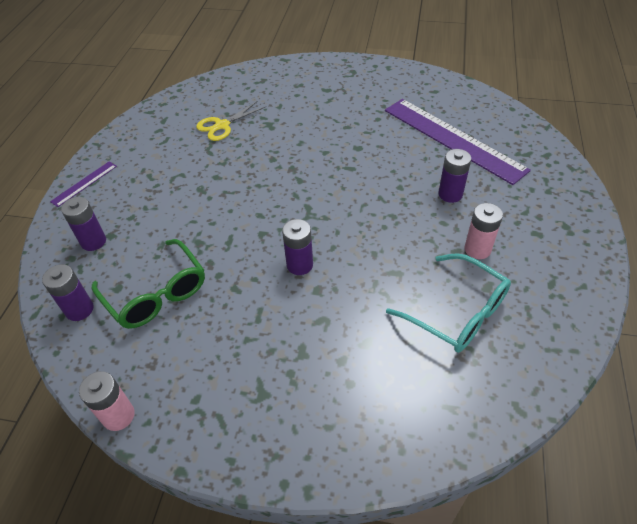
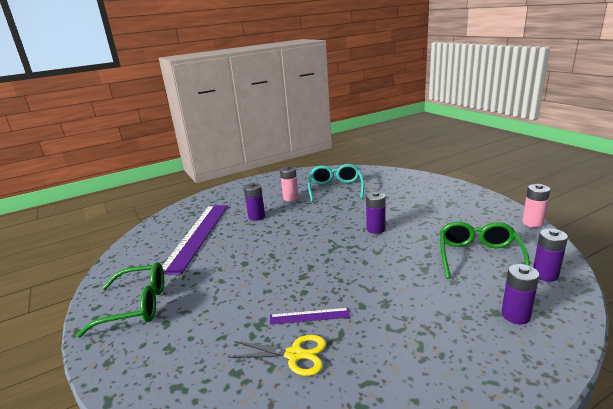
camera: 130 degrees left, 25 degrees down
purple ruler [50,161,117,207] -> purple ruler moved to [270,308,350,325]
none -> green glasses [76,262,164,337]

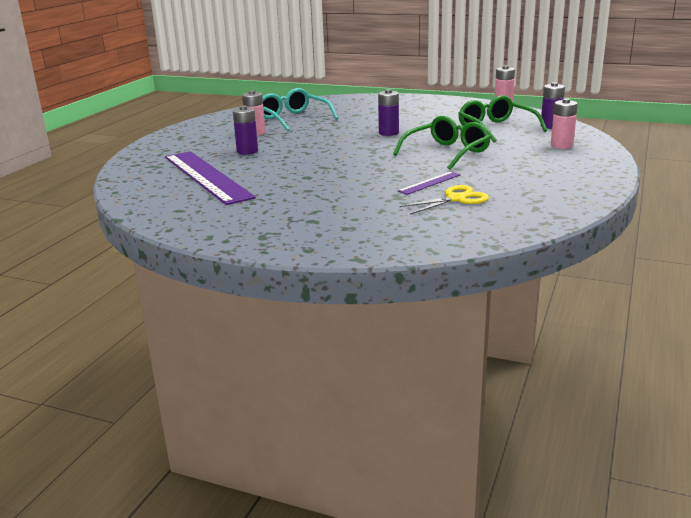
camera: 40 degrees left, 0 degrees up
green glasses [76,262,164,337] -> green glasses moved to [393,116,491,170]
purple battery [501,264,539,324] -> pink battery [551,98,578,149]

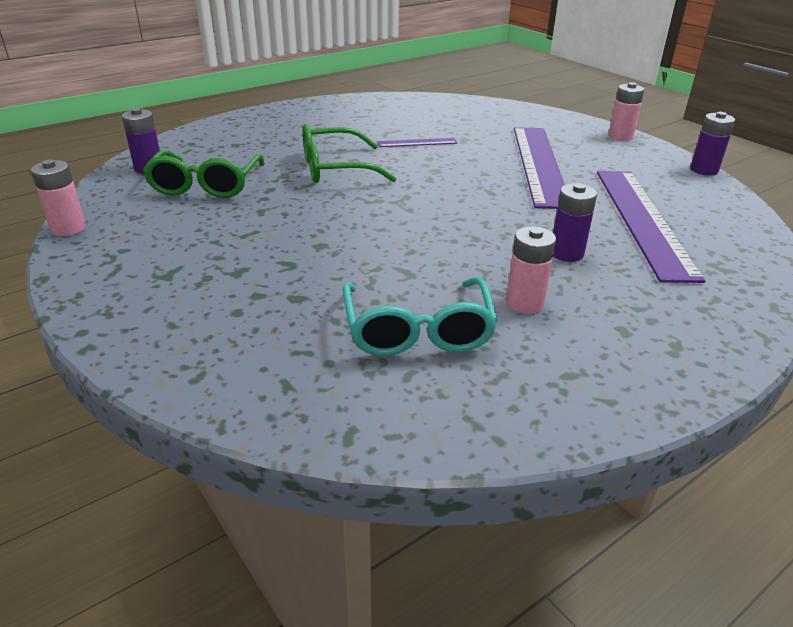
camera: 150 degrees left, 10 degrees up
purple battery [378,89,399,136] -> purple battery moved to [690,112,735,176]
yellow scissors [399,185,489,215] -> none
pink battery [551,98,578,149] -> pink battery moved to [608,82,644,141]
none -> purple ruler [514,127,565,209]

